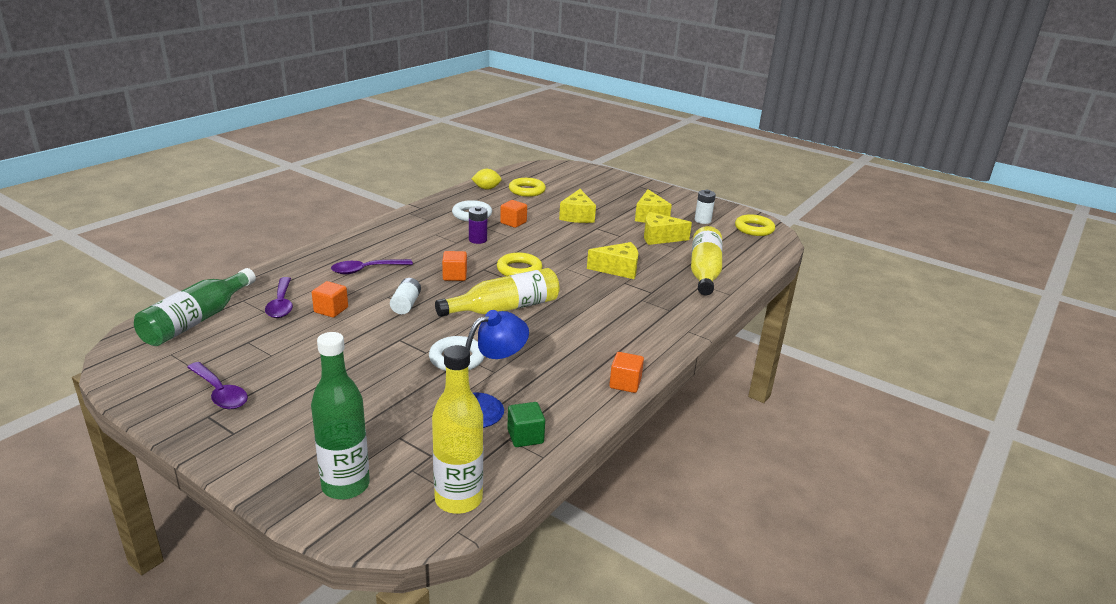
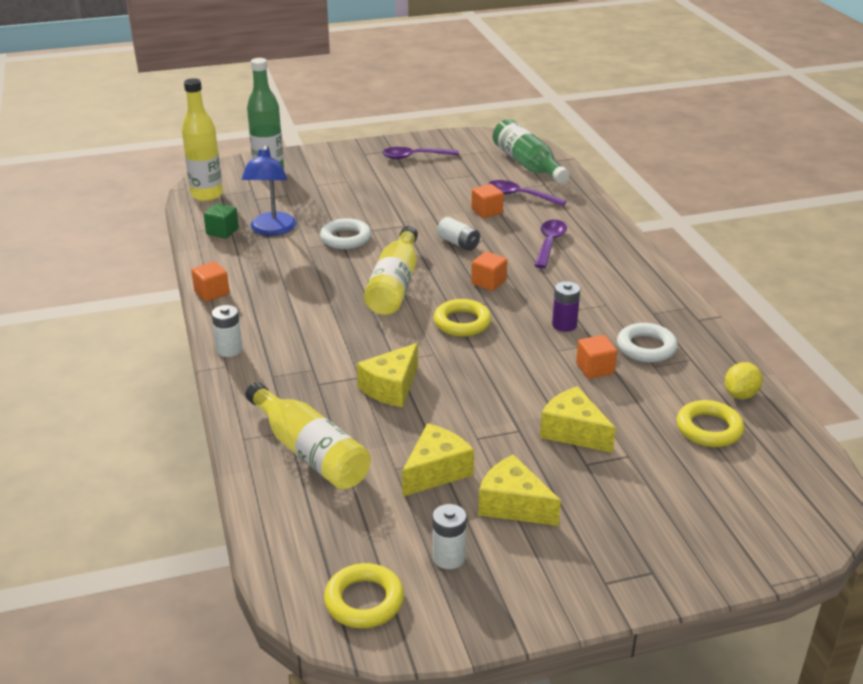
camera: 130 degrees right, 5 degrees up
none -> white battery [212,305,243,357]

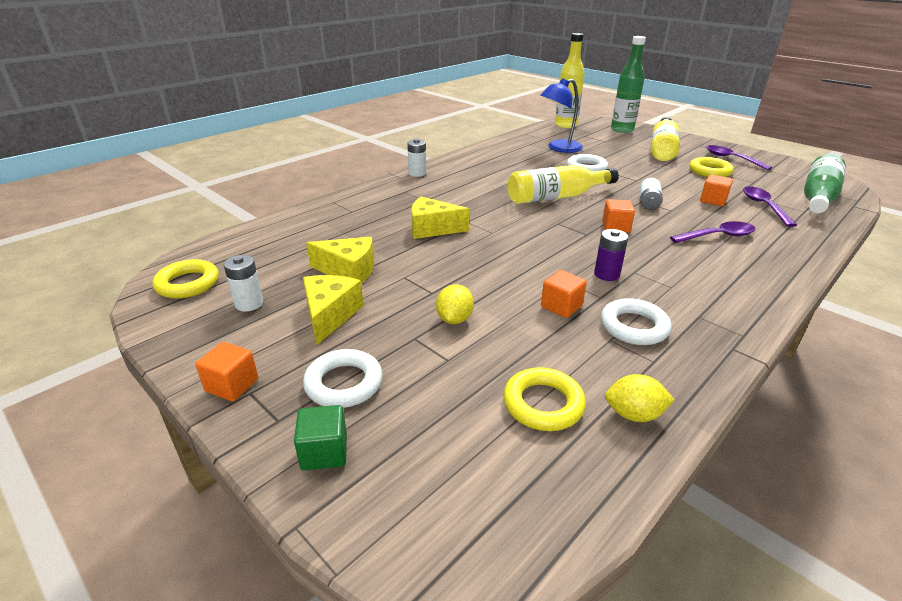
camera: 60 degrees right, 0 degrees up
orange cube [191,261,229,302] -> orange cube moved to [195,342,258,401]
green cube [204,203,239,239] -> green cube moved to [294,405,347,470]
yellow bottle [245,382,371,489] -> yellow bottle moved to [651,117,680,161]
yellow ring [434,299,491,337] -> yellow ring moved to [689,157,734,177]
yellow cheese [540,386,616,453] -> yellow lemon [436,284,474,324]
none -> white ring [303,349,383,408]

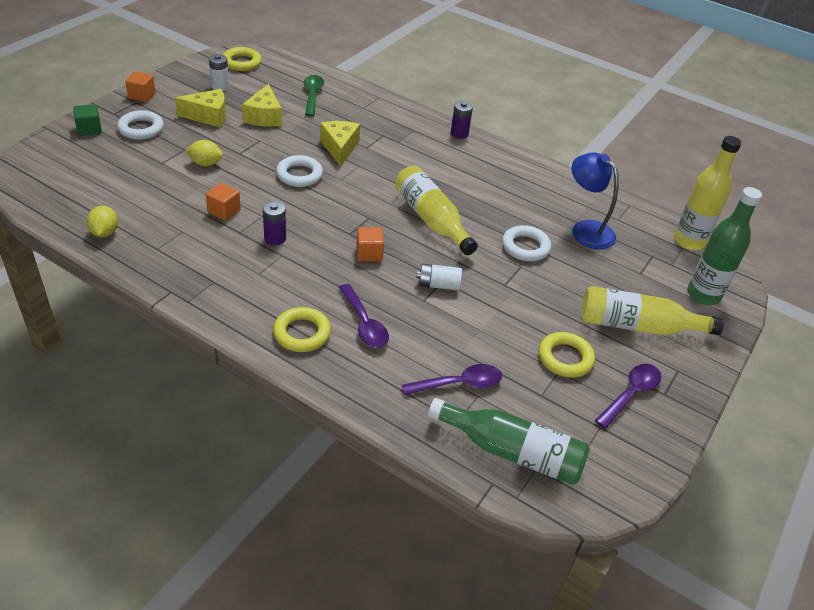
camera: 75 degrees right, 10 degrees up
white battery [407,139,426,177] -> purple battery [451,101,473,139]
yellow ring [503,367,586,431] -> yellow ring moved to [273,307,331,352]
white ring [601,298,672,345] -> white ring moved to [276,155,323,187]
orange cube [700,174,733,206] -> none
none -> green spoon [304,75,324,117]

